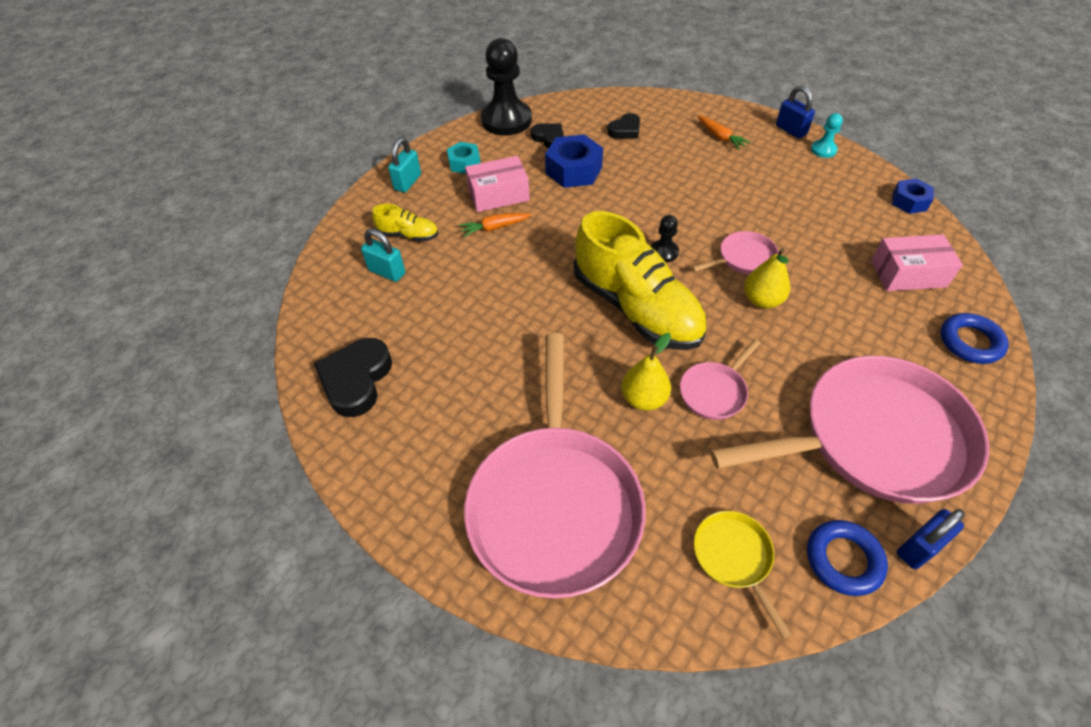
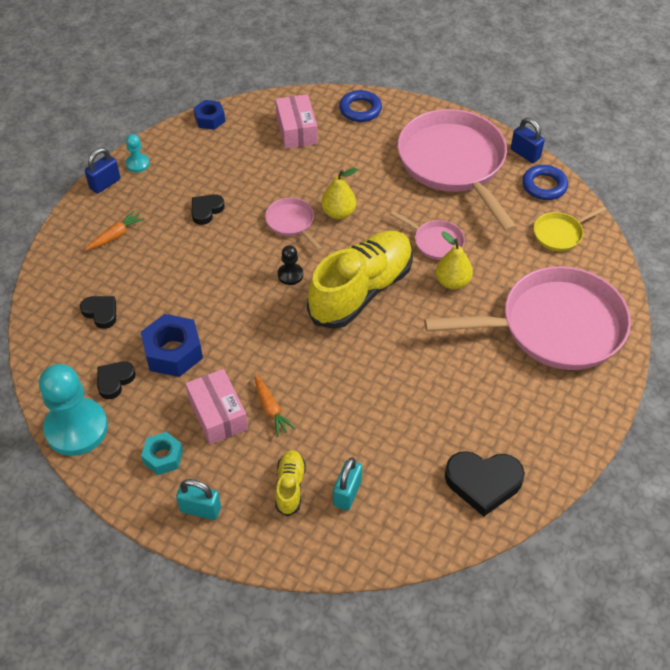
camera: 100 degrees left, 0 degrees up
black pawn [481,38,532,136] -> turquoise pawn [39,364,108,456]
none -> black heart [192,194,225,225]

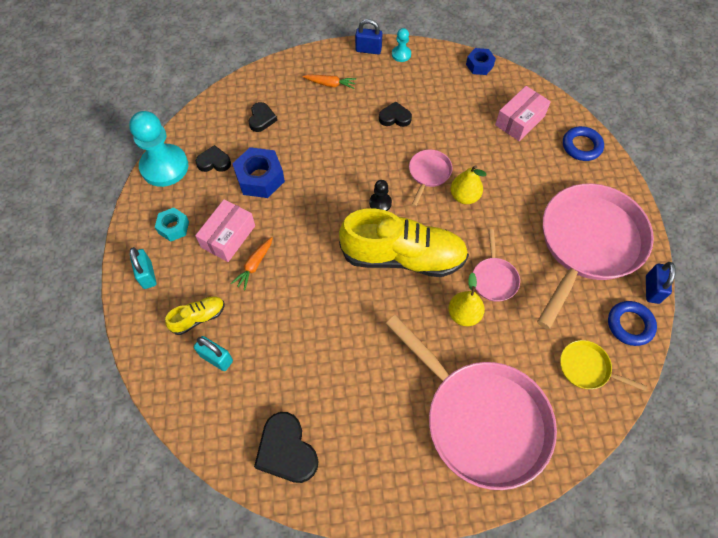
camera: 55 degrees right, 10 degrees up
turquoise padlock [333,457,362,511] -> turquoise padlock turned 45 degrees clockwise [194,336,233,371]

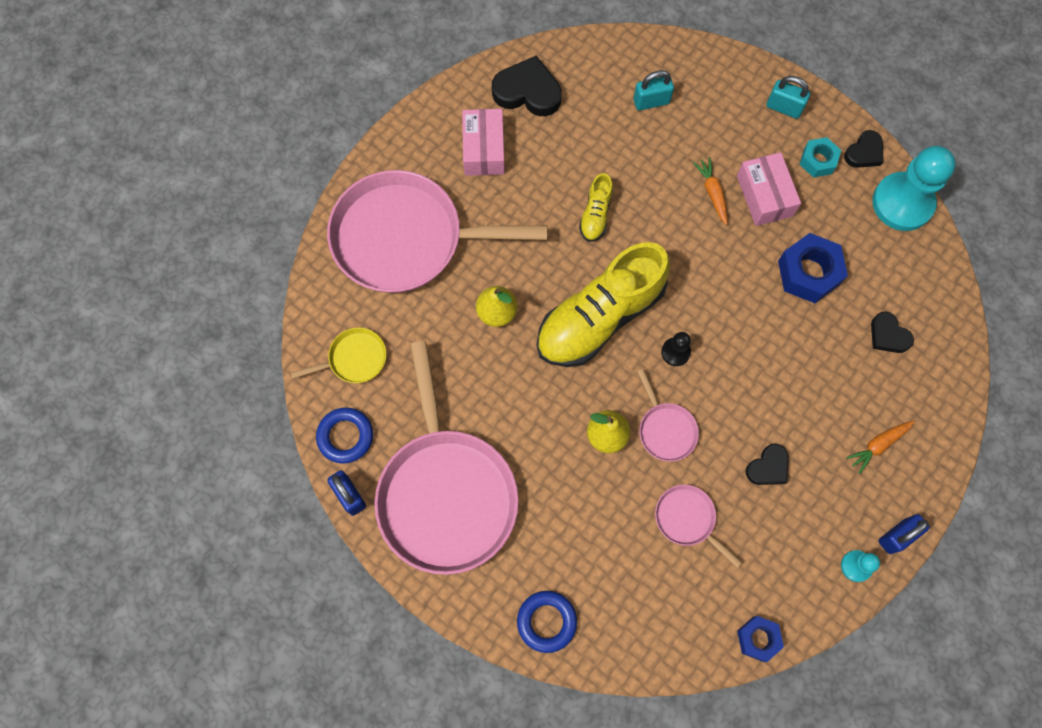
camera: 135 degrees right, 10 degrees up
yellow shoe [165,296,224,335] -> yellow shoe moved to [579,173,613,242]
black heart [196,145,231,172] -> black heart moved to [844,130,884,168]
pink pan [473,229,520,302] -> pink pan moved to [655,485,742,568]
pink box [495,86,551,141] -> pink box moved to [462,109,505,176]

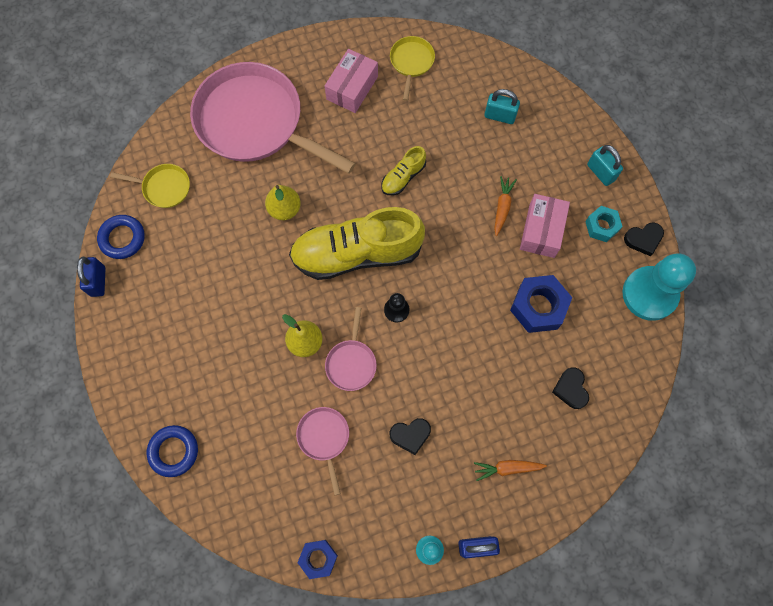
camera: 30 degrees right, 0 degrees up
pink pan [374,341,519,575] -> none
black heart [492,56,562,116] -> yellow pan [390,36,435,101]

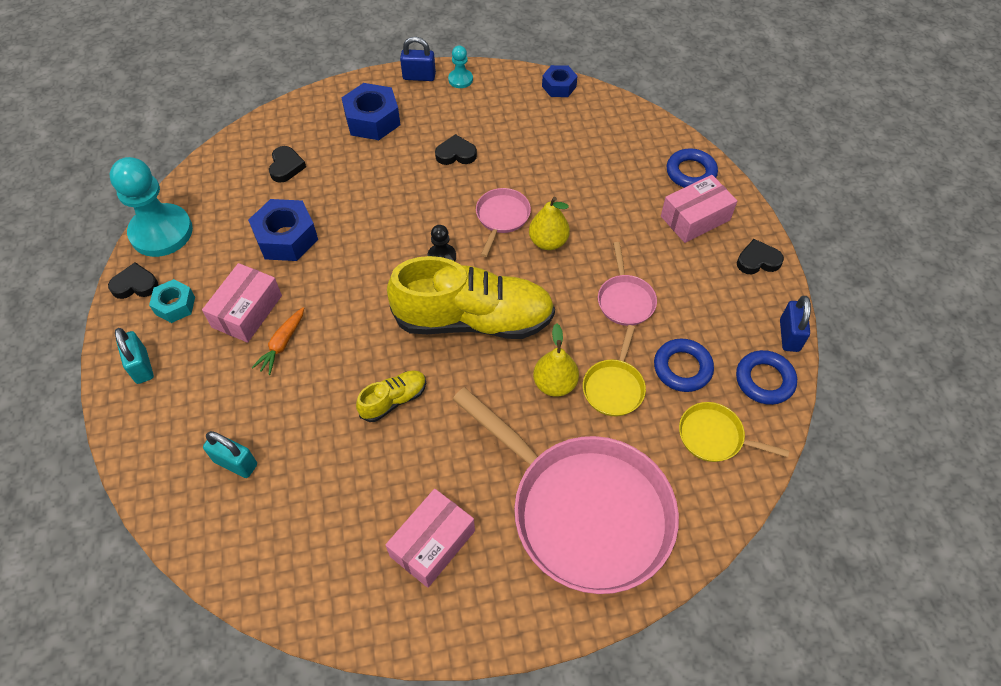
camera: 170 degrees left, 15 degrees down
pink pan [296,407,349,496] -> pink pan moved to [598,242,657,326]
yellow pan [390,36,435,101] -> yellow pan moved to [583,325,646,416]
orange carrot [474,460,547,481] -> blue nut [341,83,401,140]
none -> blue ring [654,339,714,392]
none -> pink box [661,175,737,243]
none -> black heart [737,239,784,274]

